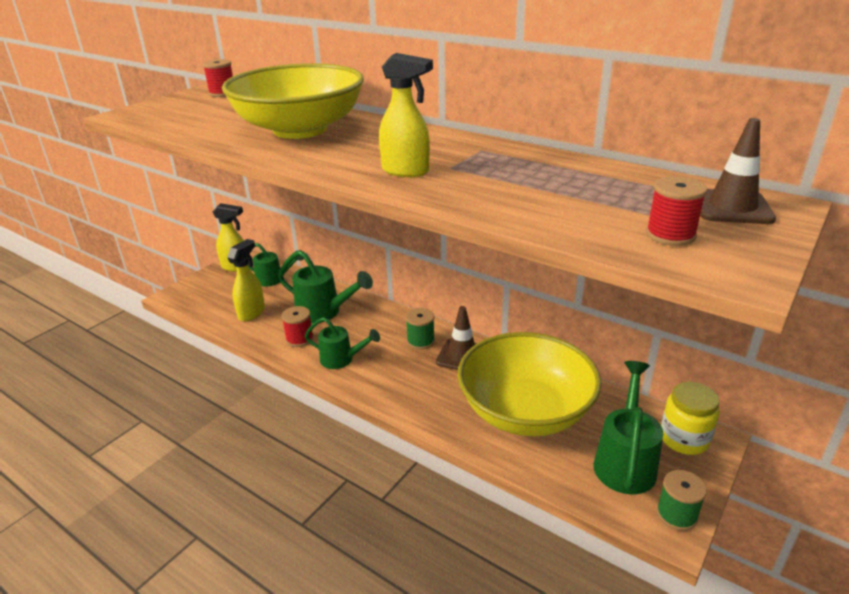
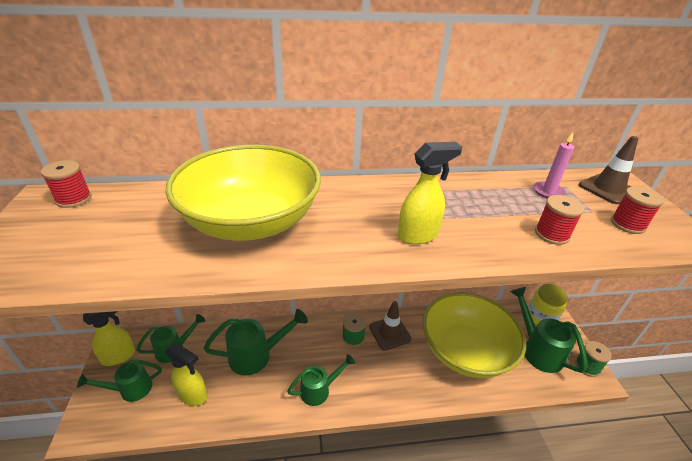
camera: 45 degrees left, 5 degrees up
yellow spray bottle [227,239,265,321] -> yellow spray bottle turned 135 degrees clockwise [165,343,207,406]
red spool [281,306,314,347] -> red spool moved to [535,195,584,245]
none -> green watering can [77,359,162,402]
none -> pink candle [533,132,574,198]

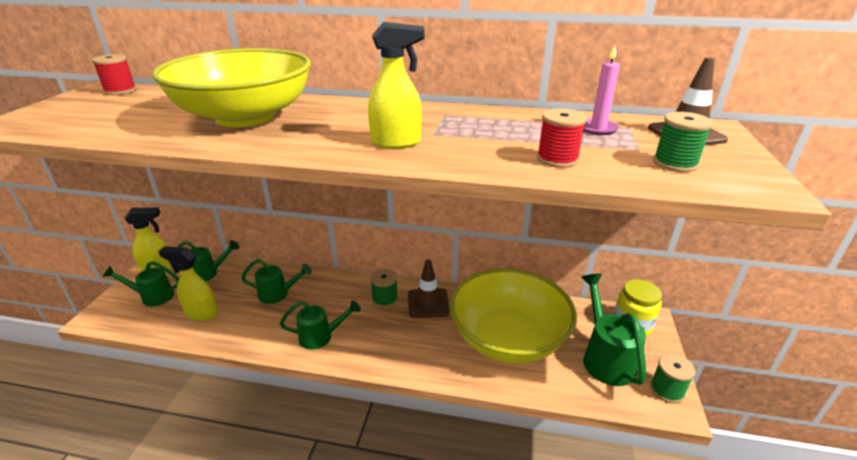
camera: 20 degrees right, 5 degrees down
yellow spray bottle [165,343,207,406] -> yellow spray bottle turned 150 degrees clockwise [158,246,218,321]
green watering can [204,309,308,375] -> green watering can [241,259,312,304], size x0.66
red spool [611,187,664,234] -> green spool [653,112,713,172]

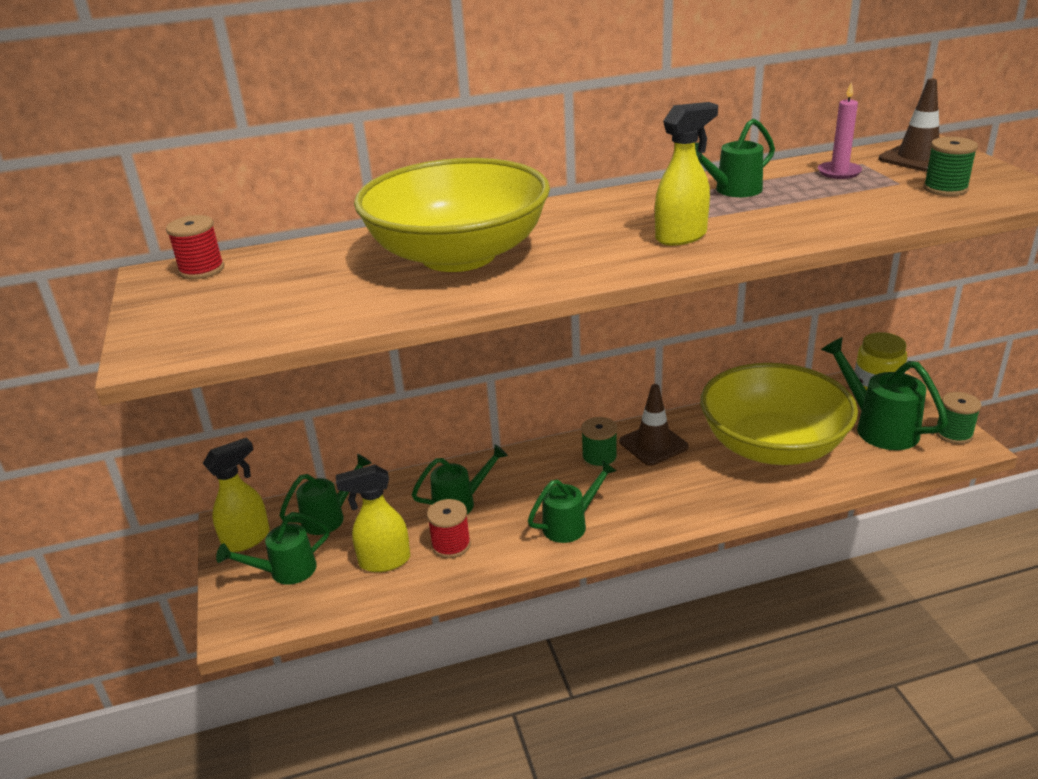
camera: 25 degrees left, 0 degrees up
red spool [537,108,587,168] -> red spool moved to [427,499,471,558]
none -> green watering can [695,119,775,197]

